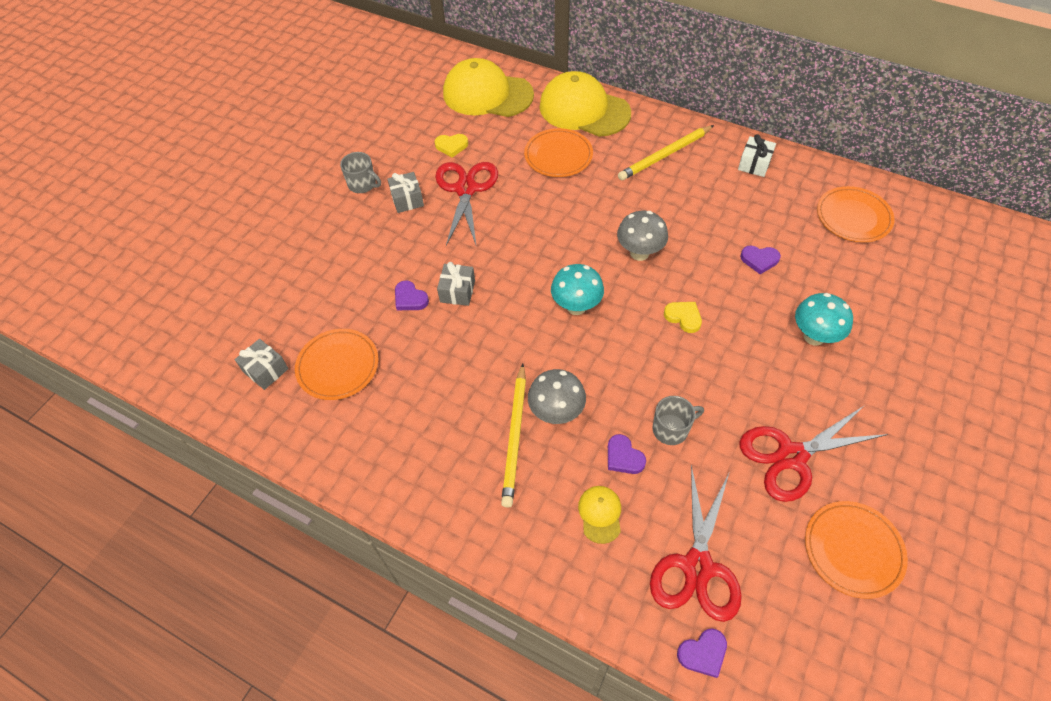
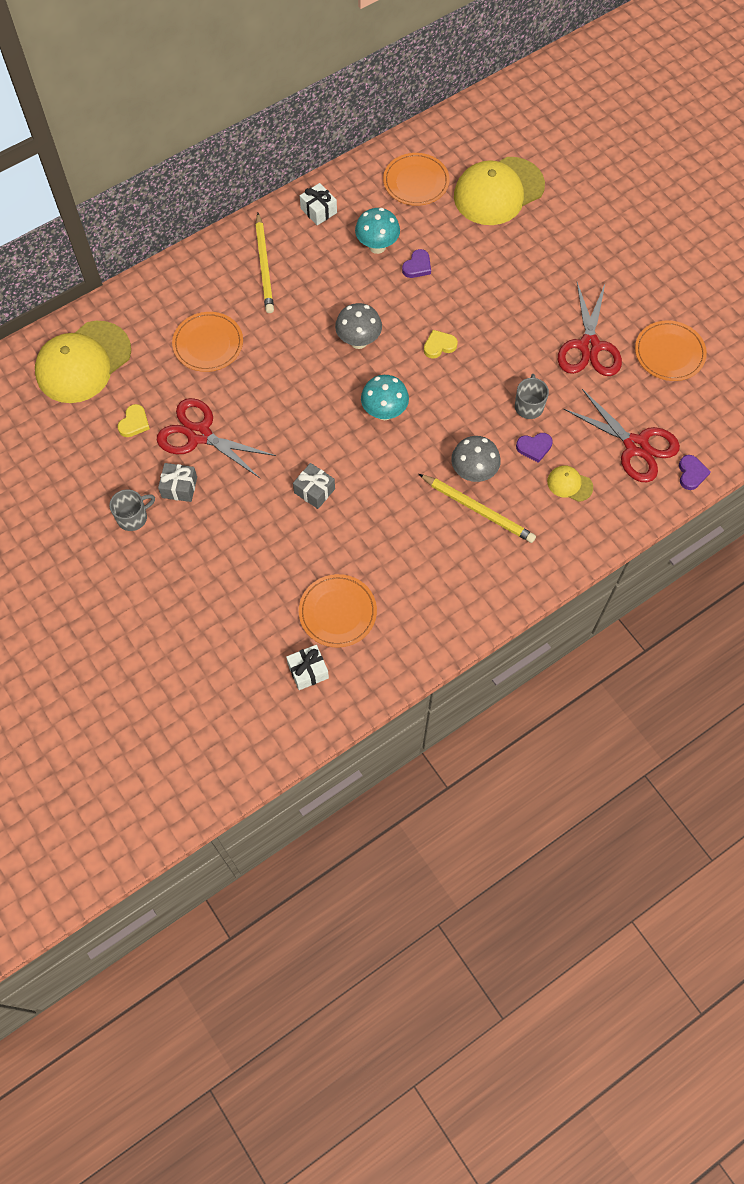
camera: 65 degrees left, 10 degrees up
grey gift [235,339,289,390] -> white gift [286,645,329,690]
purple heart [395,280,429,310] -> none
yellow cap [539,71,631,137] -> yellow cap moved to [454,157,545,225]
turquoise mushroom [795,293,853,346] -> turquoise mushroom moved to [355,208,400,254]

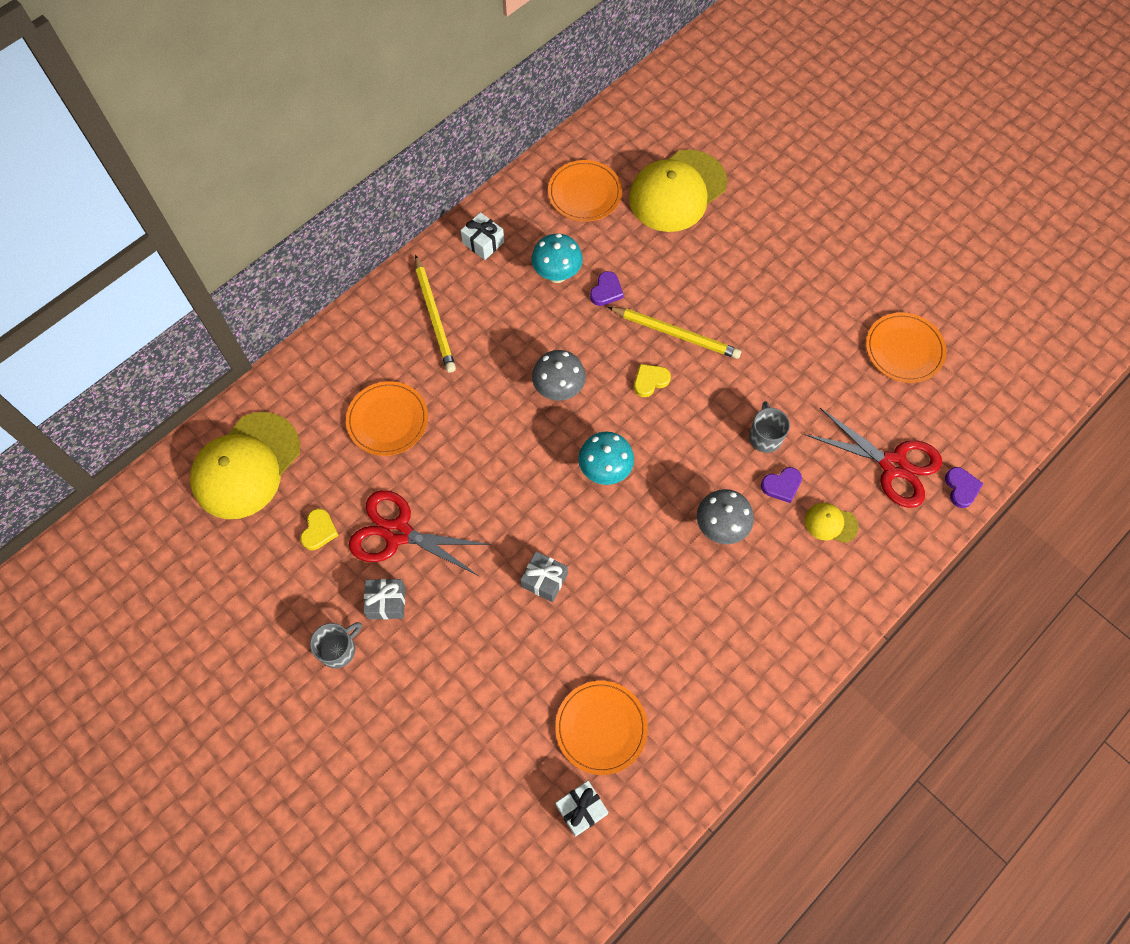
camera: 10 degrees left, 0 degrees up
yellow pencil [419,474,536,543] -> yellow pencil moved to [608,307,741,359]
red scissors [558,282,622,376] -> none

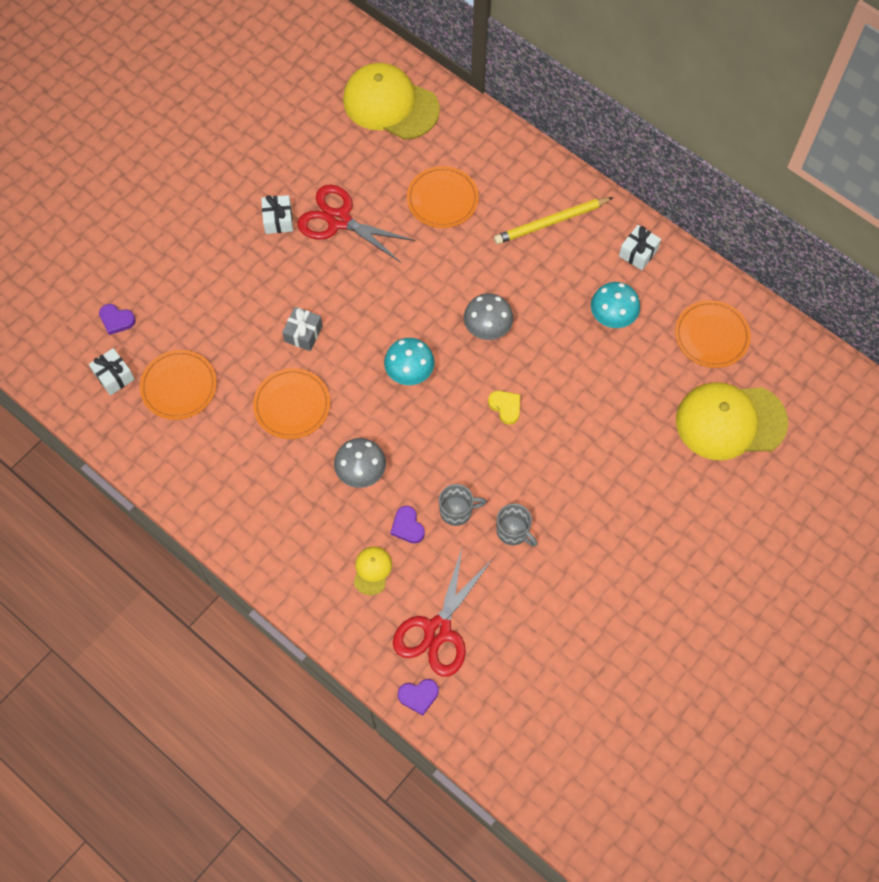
camera: 85 degrees right, 0 degrees up
yellow heart [300,508,339,550] -> none
grey mug [310,622,362,668] -> grey mug moved to [497,503,537,547]
red scissors [349,490,492,576] -> red scissors turned 75 degrees counterclockwise [297,185,416,263]
grey gift [363,579,405,619] -> white gift [261,195,293,234]
purple heart [590,271,624,306] -> purple heart moved to [99,304,136,335]
yellow pencil [608,307,741,359] -> none
yellow cap [629,149,727,232] -> yellow cap turned 45 degrees counterclockwise [676,382,788,460]
orange plate [866,313,947,383] -> orange plate moved to [253,368,330,439]

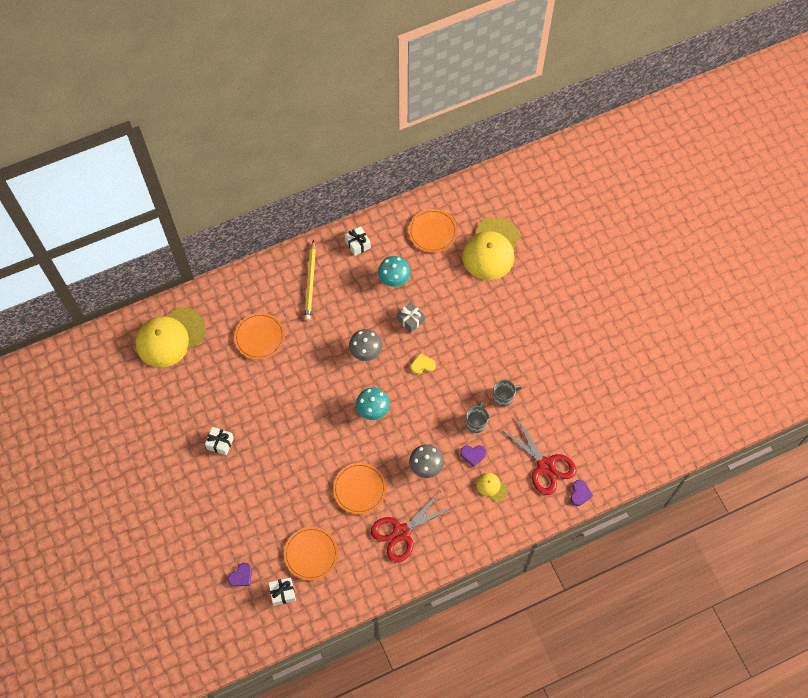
camera: 65 degrees left, 0 degrees up
grey gift [282,307,323,351] -> grey gift moved to [397,302,425,333]
red scissors [297,185,416,263] -> red scissors moved to [371,490,454,562]

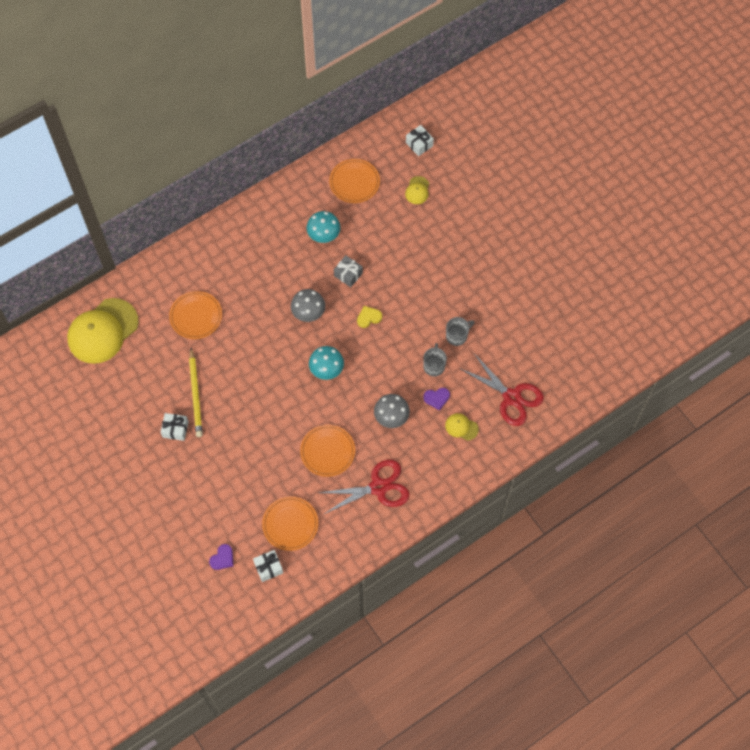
camera: 10 degrees left, 0 degrees up
yellow pencil [305,240,316,321] -> yellow pencil moved to [189,348,203,437]
white gift [345,226,371,256] -> white gift moved to [406,125,434,156]
red scissors [371,490,454,562] -> red scissors turned 150 degrees counterclockwise [319,460,410,514]
yellow cap [462,217,520,280] -> yellow cap [405,176,429,204], size x0.43
purple heart [570,480,593,506] -> none

